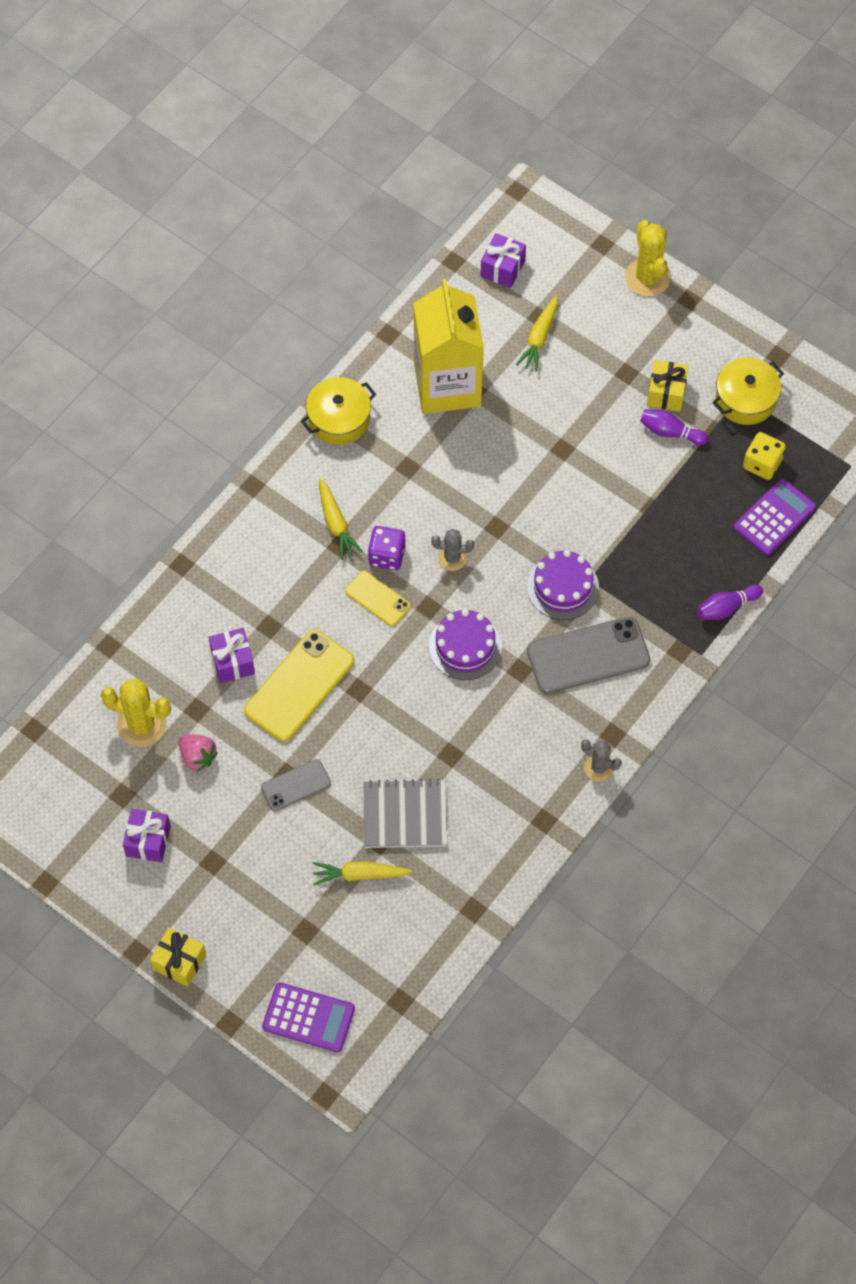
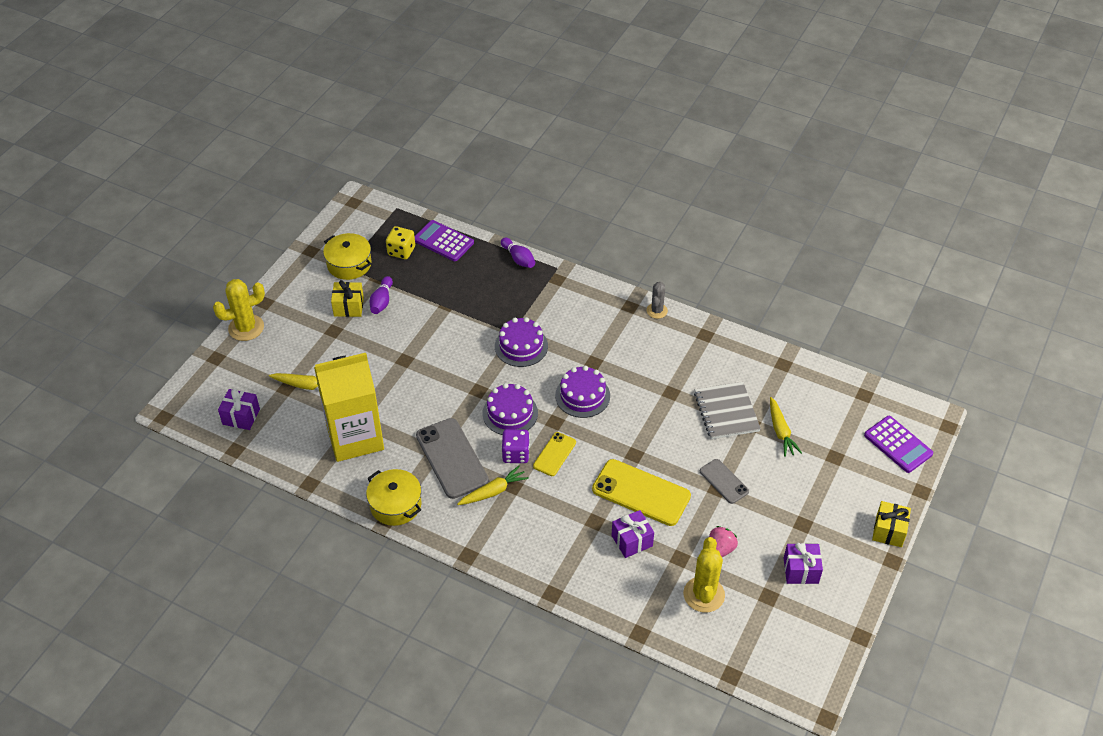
camera: 100 degrees left, 15 degrees down
purple calculator [262,982,355,1052] -> purple calculator turned 135 degrees clockwise [864,416,933,473]
grey cactus [431,529,474,571] -> purple cake [482,383,538,435]
grey phone [527,616,650,694] -> grey phone moved to [416,418,489,499]

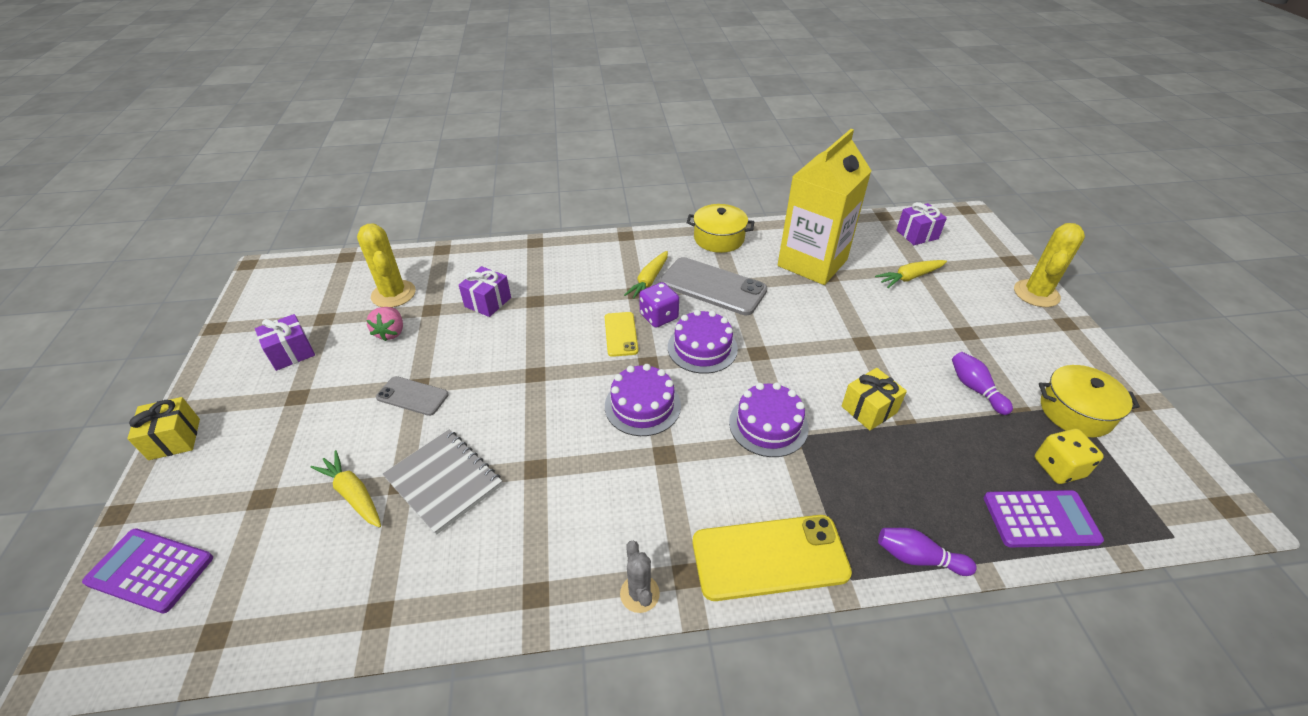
camera: 145 degrees right, 5 degrees down
yellow gift [331,280,364,317] -> yellow gift moved to [842,368,907,430]
yellow phone [592,459,691,526] -> yellow phone moved to [693,515,852,601]

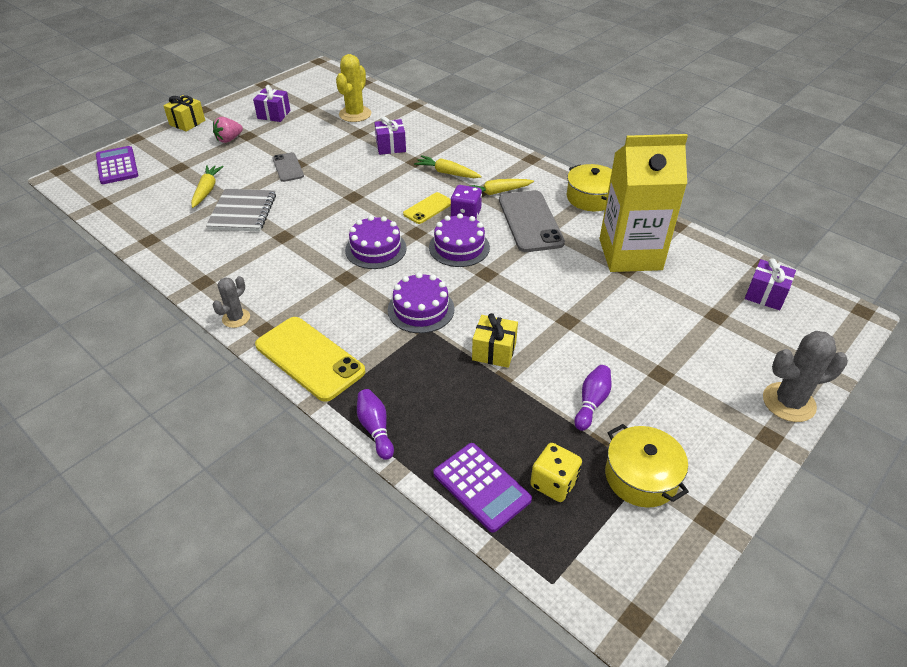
camera: 50 degrees right, 0 degrees up
pink strawberry [367,307,403,341] -> pink strawberry moved to [213,117,243,143]
yellow carrot [875,260,947,288] -> yellow carrot moved to [414,155,482,178]
yellow cactus [1014,223,1085,307] -> grey cactus [763,331,848,422]

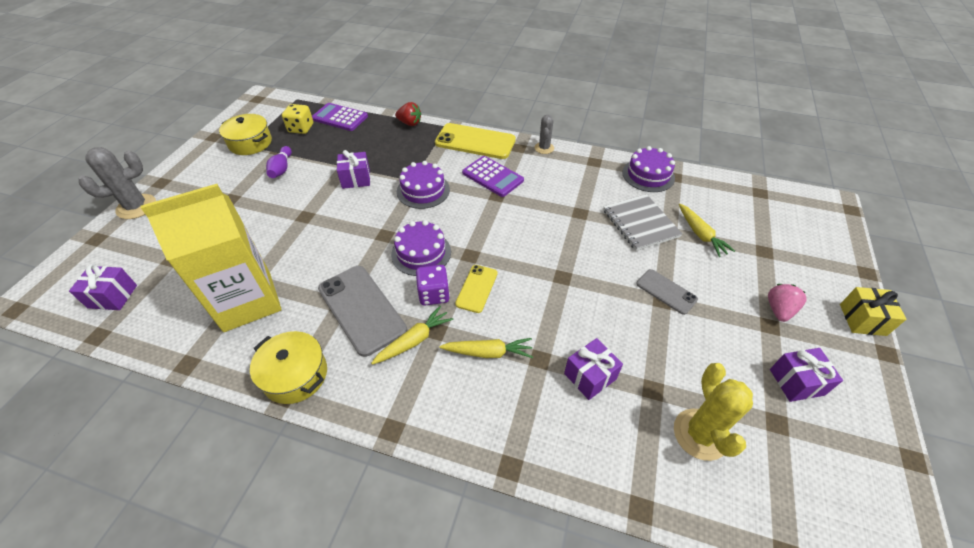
camera: 155 degrees right, 5 degrees up
purple calculator [96,146,138,184] -> purple calculator moved to [462,156,524,197]
purple cake [345,216,406,269] -> purple cake moved to [622,146,675,192]
purple bowling pin [357,389,394,460] -> red strawberry [395,102,421,126]
yellow gift [472,313,518,368] -> purple gift [337,150,370,189]

